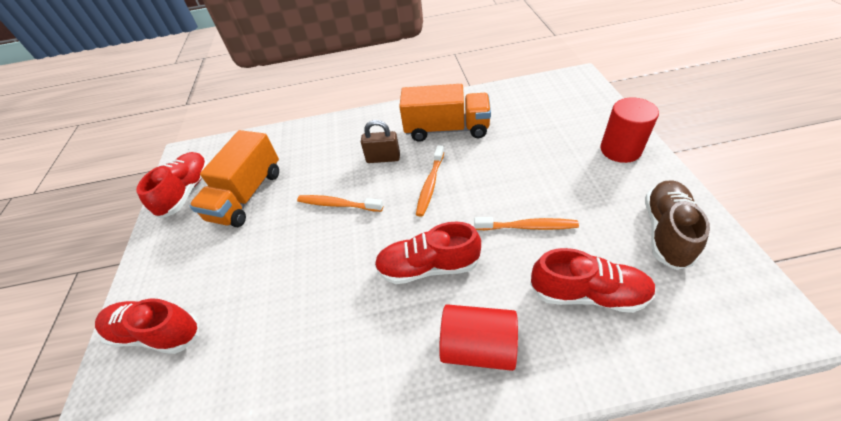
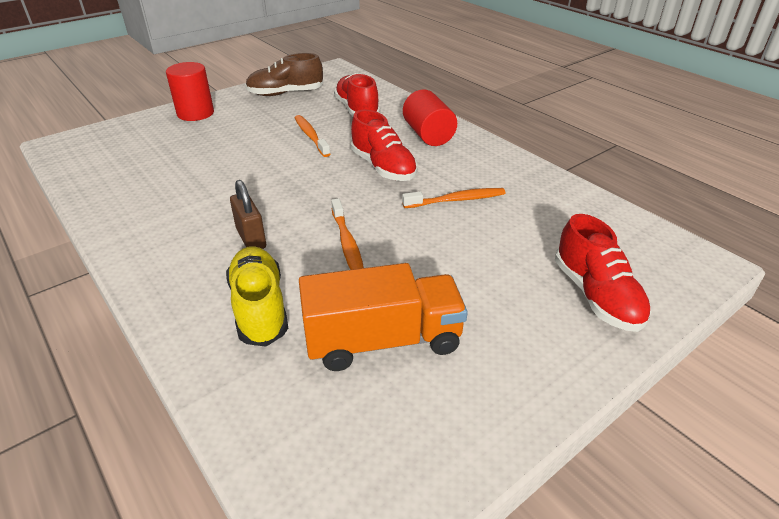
camera: 125 degrees left, 10 degrees down
red shoe [136,152,208,219] -> none
orange truck [399,84,491,142] -> none
orange toothbrush [416,145,444,217] -> orange toothbrush moved to [402,188,505,208]
none -> yellow shoe [226,246,288,347]

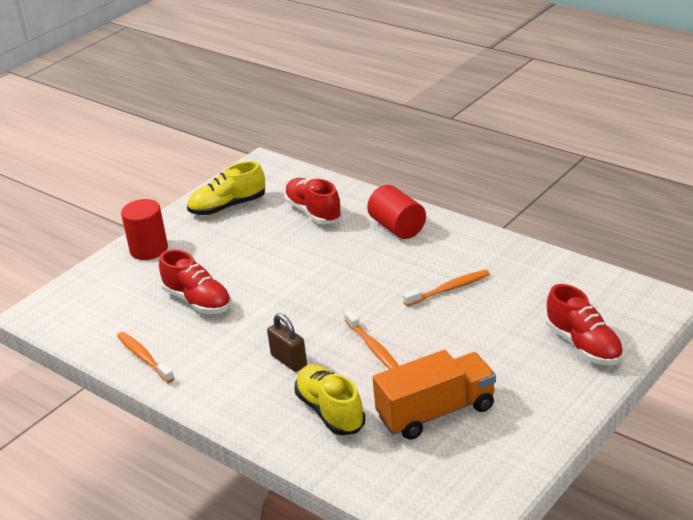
camera: 10 degrees left, 5 degrees down
brown shoe [245,53,323,96] -> yellow shoe [187,161,265,215]
orange toothbrush [295,115,330,157] -> orange toothbrush moved to [117,332,174,383]
red shoe [351,110,418,181] -> red shoe moved to [159,249,232,314]

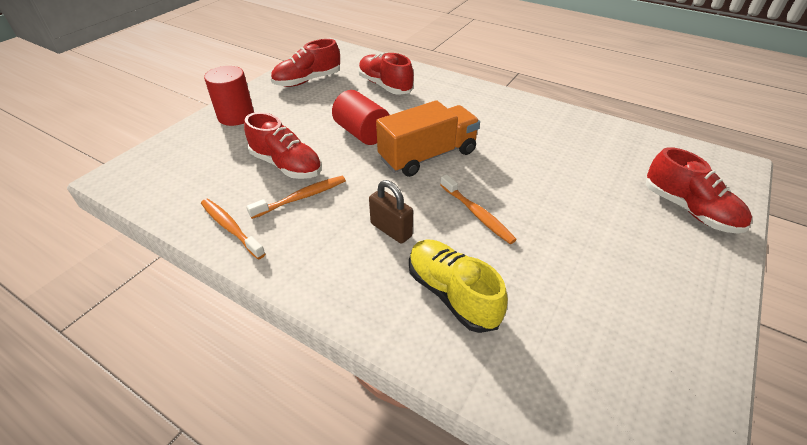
camera: 10 degrees left, 10 degrees up
yellow shoe [187,161,265,215] -> red shoe [271,39,340,87]
red cylinder [367,185,426,239] -> red cylinder moved to [332,90,389,145]
orange truck [372,350,496,440] -> orange truck moved to [376,100,480,177]
orange toothbrush [403,270,490,306] -> orange toothbrush moved to [246,176,346,219]

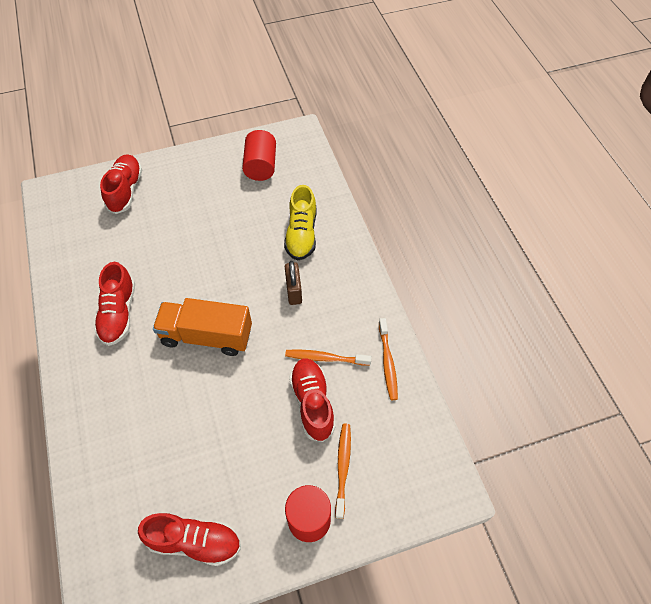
camera: 140 degrees left, 15 degrees up
red cylinder [332,90,389,145] -> red cylinder moved to [242,130,276,181]
red shoe [358,52,414,95] -> red shoe moved to [94,262,135,346]
orange toothbrush [440,174,517,244] -> orange toothbrush moved to [335,424,351,519]

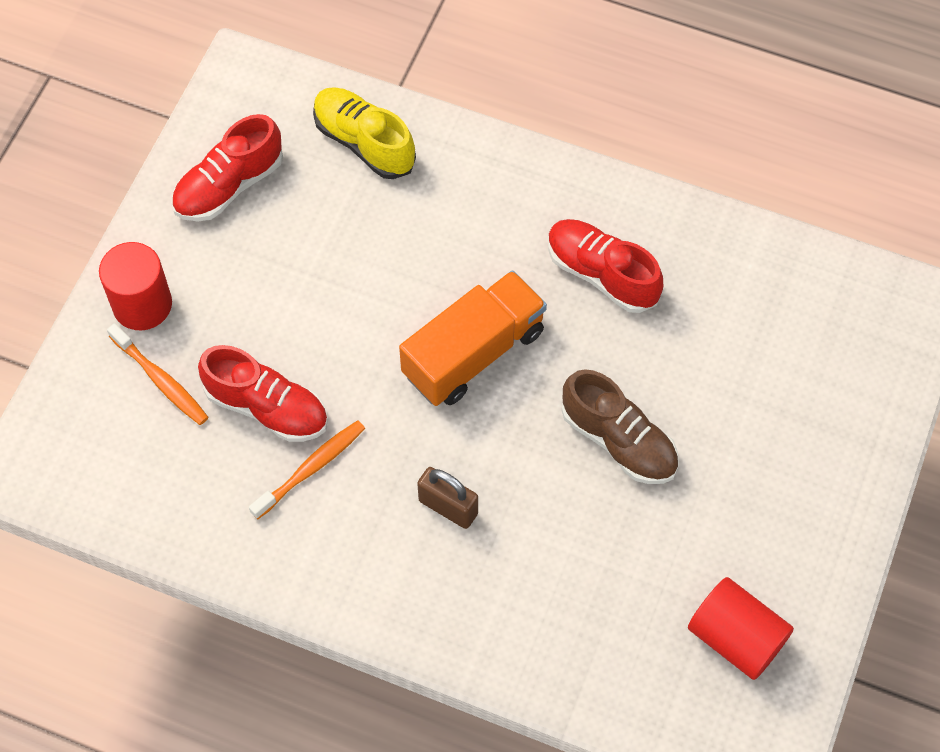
camera: 130 degrees right, 5 degrees up
red shoe [100,155,142,214] -> none
yellow shoe [284,185,316,261] -> yellow shoe moved to [313,87,416,179]
orange toothbrush [379,318,398,400] -> none
none -> brown shoe [562,369,678,484]

